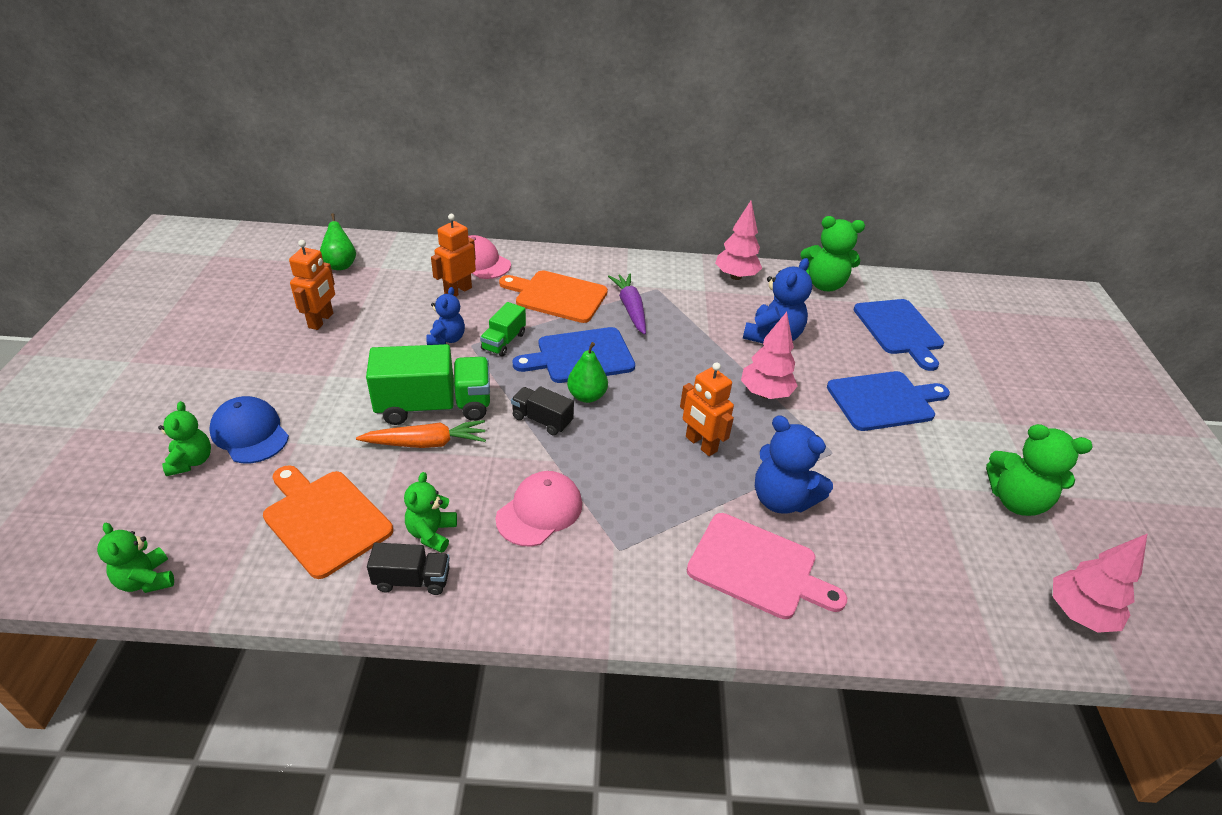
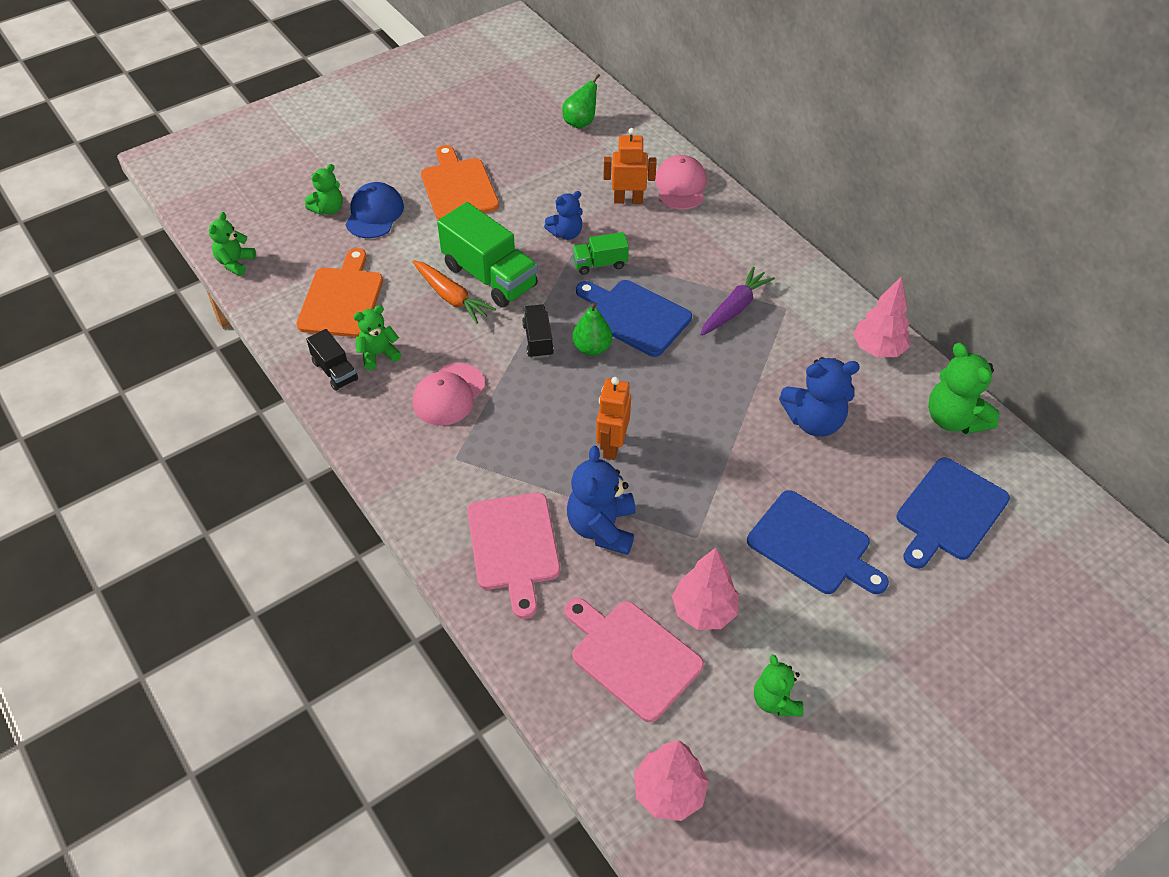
camera: 55 degrees right, 10 degrees up
orange robot [289,240,335,330] -> none
pink cap [495,471,582,547] -> pink cap turned 120 degrees clockwise [413,363,485,426]
orange cutting board [499,271,608,323] -> orange cutting board moved to [421,145,499,220]
pink tree [741,312,798,399] -> pink tree moved to [672,548,739,630]
green teddy bear [986,424,1093,516] -> green teddy bear [754,654,803,716], size x0.63
none -> pink cutting board [564,598,704,722]

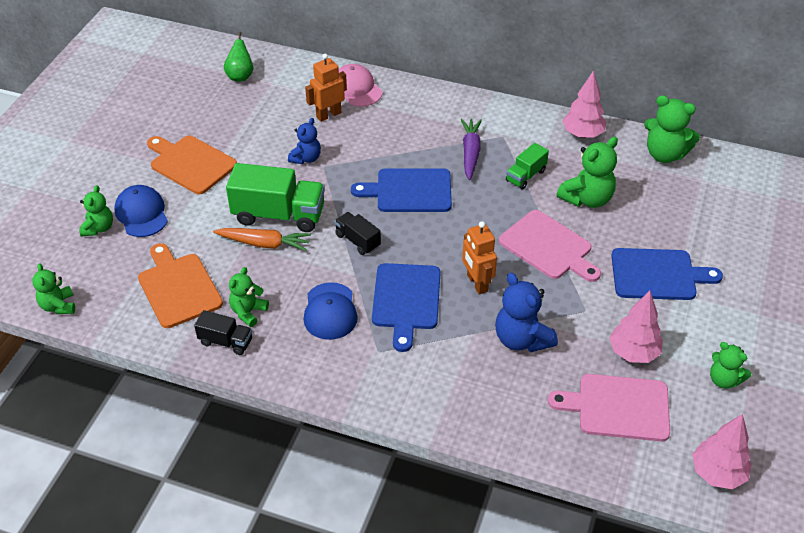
camera: 35 degrees left, 5 degrees down
pink cap [413,363,485,426] -> blue cap [304,282,358,340]
pink cutting board [467,493,560,619] -> pink cutting board moved to [499,210,601,282]
green truck [572,232,629,275] -> green truck moved to [506,143,549,189]
green pear [572,302,612,356] -> none
blue teddy bear [779,357,860,437] -> green teddy bear [557,137,618,208]
blue cutting board [896,457,1010,569] -> blue cutting board moved to [372,263,441,352]

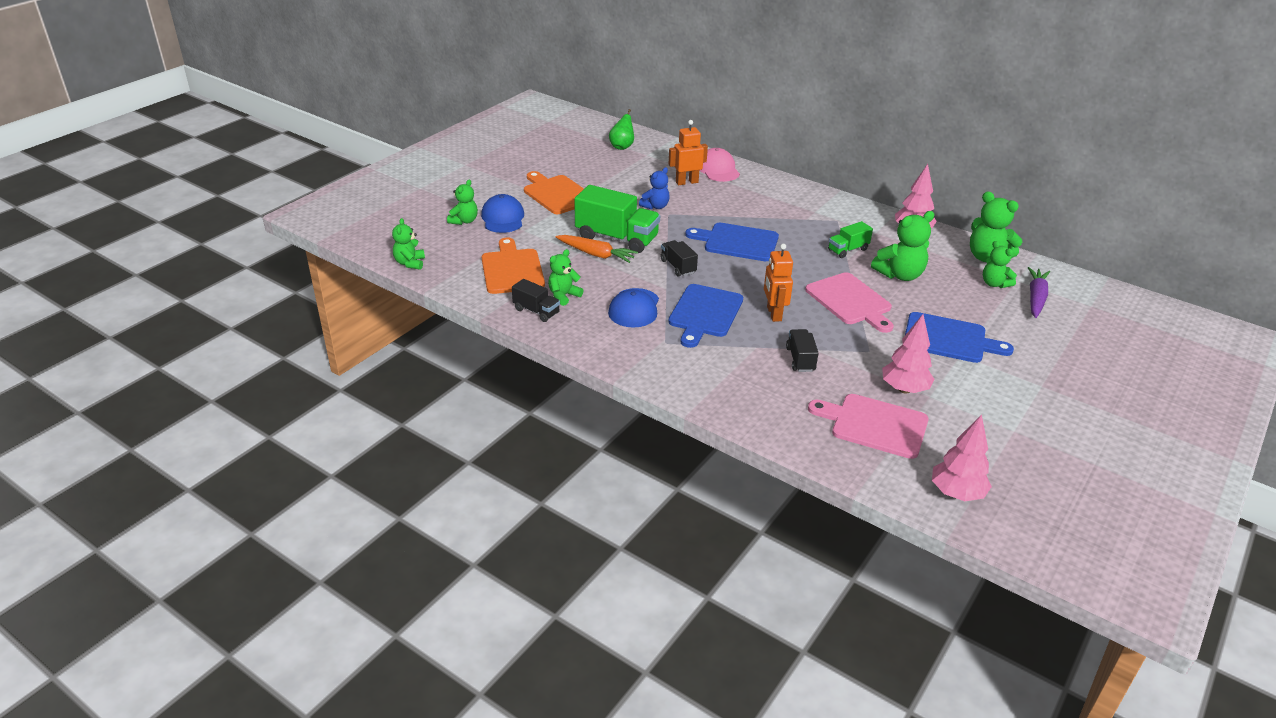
camera: 15 degrees right, 10 degrees down
purple carrot [461,118,482,180] -> purple carrot moved to [1028,267,1050,318]
blue teddy bear [495,273,558,352] -> black truck [786,329,819,372]
green teddy bear [710,342,751,389] -> green teddy bear moved to [983,241,1017,288]

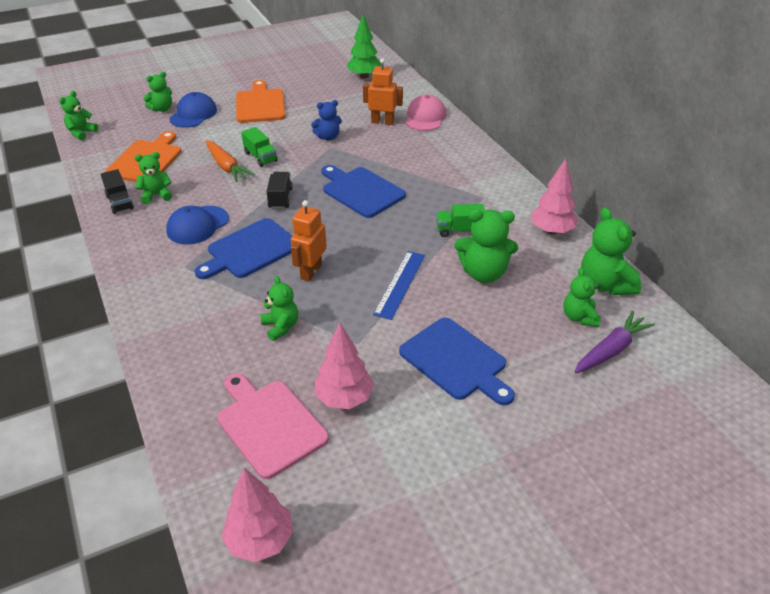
camera: 30 degrees right, 5 degrees up
green truck [574,185,660,253] -> green truck [241,127,278,167], size x0.53
green pear [609,109,634,150] -> green tree [346,14,381,79]
black truck [786,329,819,372] -> green teddy bear [260,276,298,341]
pink cutting board [805,272,894,333] -> blue ruler [373,251,425,320]

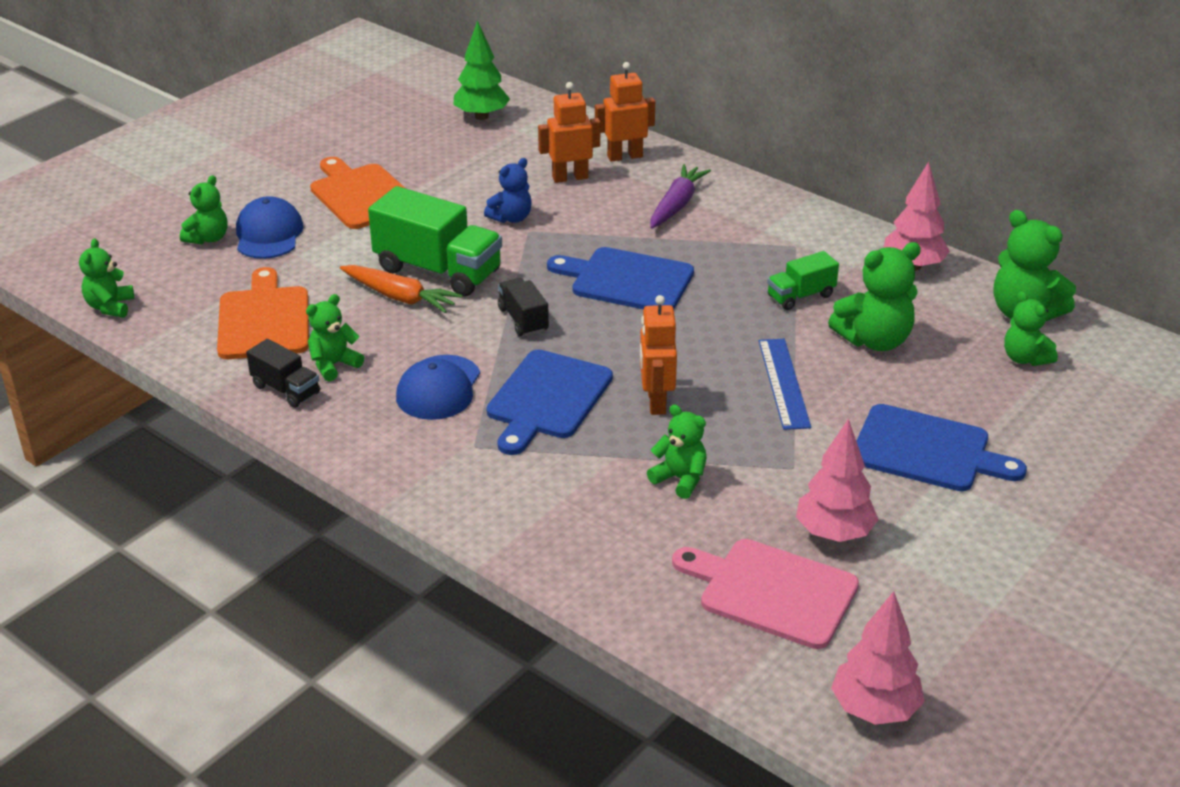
camera: 25 degrees left, 5 degrees down
green truck [241,127,278,167] -> green truck [368,186,502,297], size x1.90
pink cap [406,94,446,131] -> orange robot [595,62,655,162]
purple carrot [574,311,655,374] -> purple carrot moved to [650,164,711,229]

